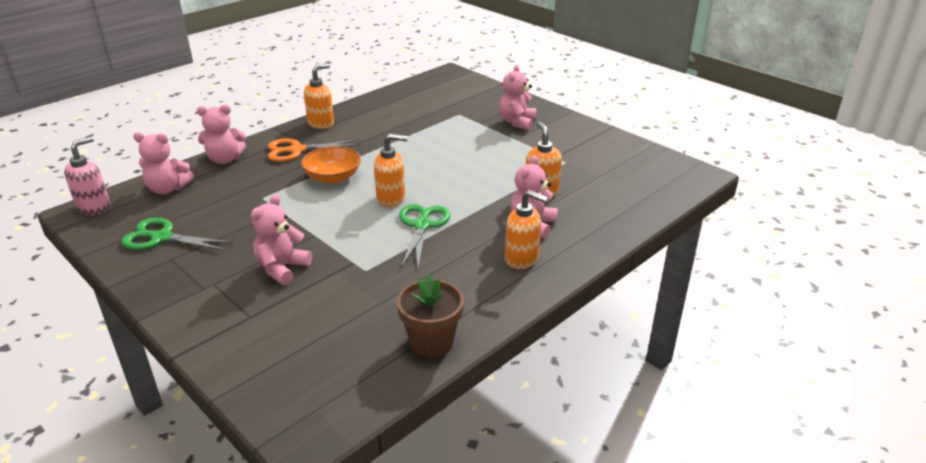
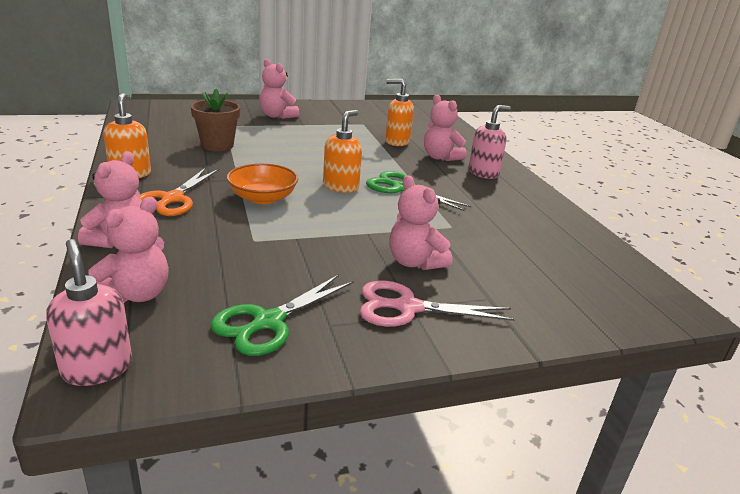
camera: 65 degrees left, 5 degrees down
brown flower pot [397,275,464,358] -> brown flower pot moved to [190,89,240,151]
orange soap dispenser [505,190,548,269] -> pink soap dispenser [469,105,511,179]
none -> pink scissors [360,280,515,327]

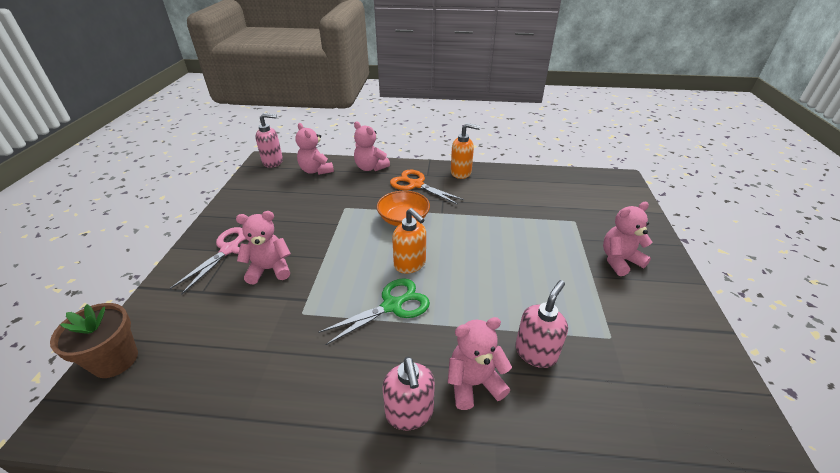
camera: 115 degrees right, 10 degrees up
brown flower pot [190,89,240,151] -> brown flower pot moved to [50,303,138,378]
green scissors [210,274,354,356] -> none
orange soap dispenser [385,79,414,146] -> pink soap dispenser [515,280,568,368]

